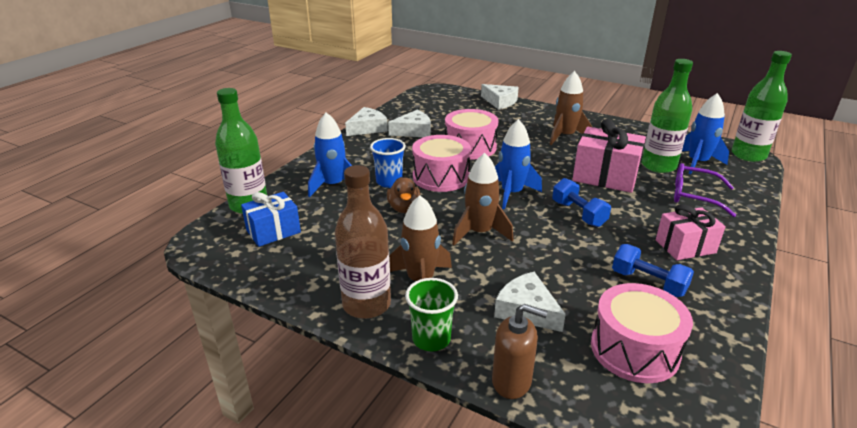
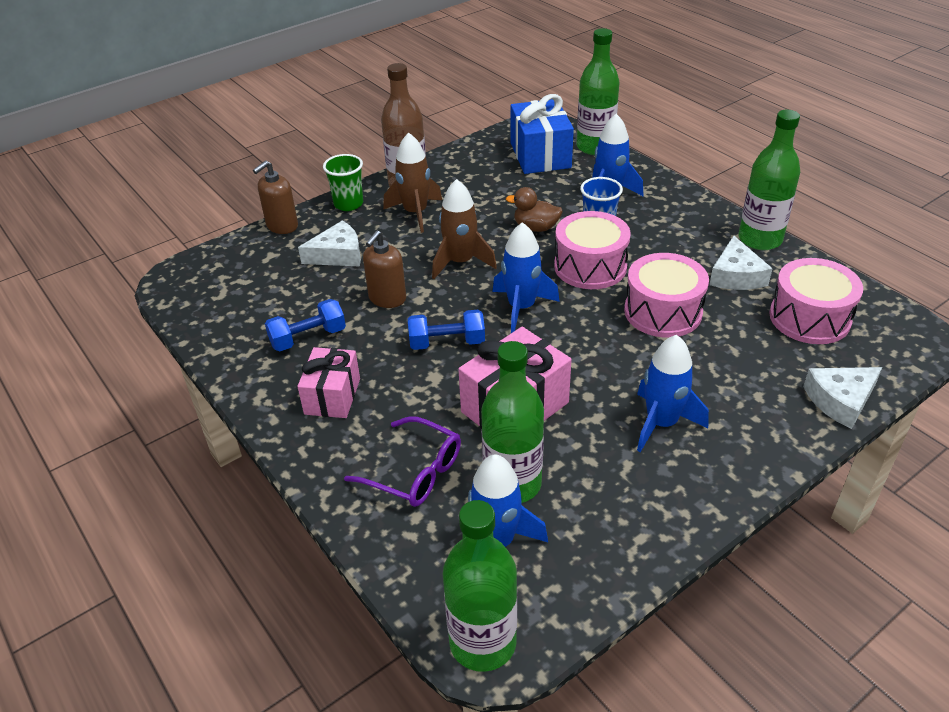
camera: 115 degrees right, 10 degrees up
blue gift [241,192,301,247] -> blue gift [511,94,574,174], size x1.51
white cheese [345,107,388,136] -> green bottle [739,110,800,250]
brown rocket [550,71,592,145] -> blue rocket [637,335,709,452]
pink drum [591,283,693,383] -> pink drum moved to [769,258,863,344]
purple glasses [674,163,736,217] -> purple glasses turned 75 degrees clockwise [344,416,461,507]
none -> brown soap dispenser [363,230,406,308]

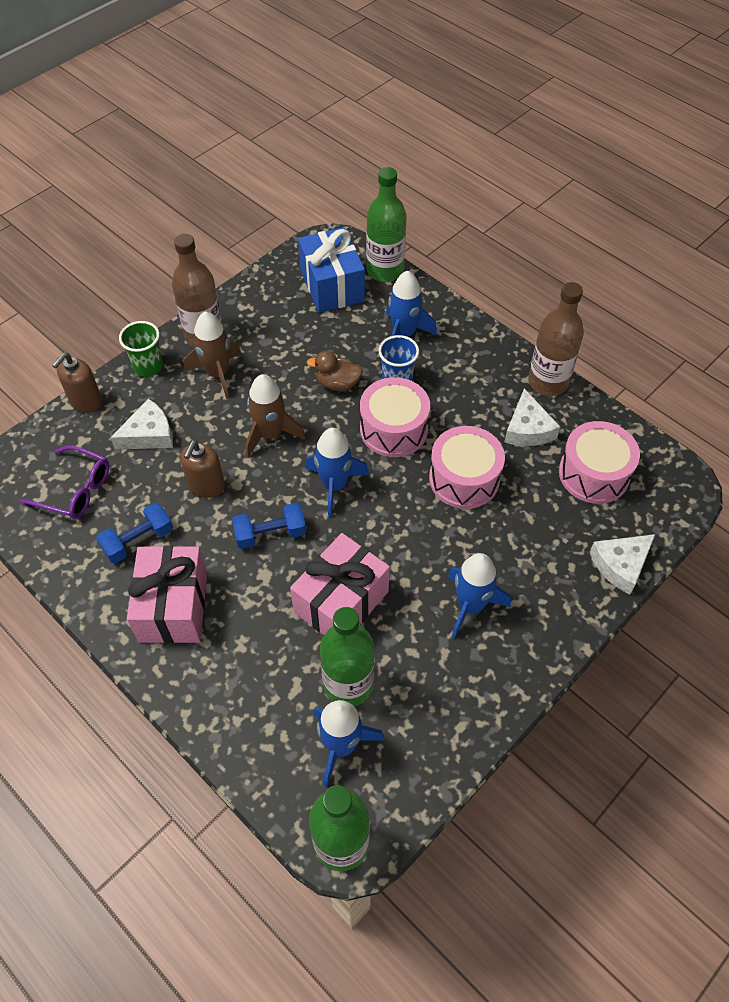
camera: 10 degrees left, 15 degrees up
pink gift [297,347,360,418] -> pink gift [127,545,207,644], size x1.51
purple glasses [344,416,461,507] -> purple glasses moved to [19,445,109,519]
green bottle [739,110,800,250] -> brown bottle [528,282,584,396]

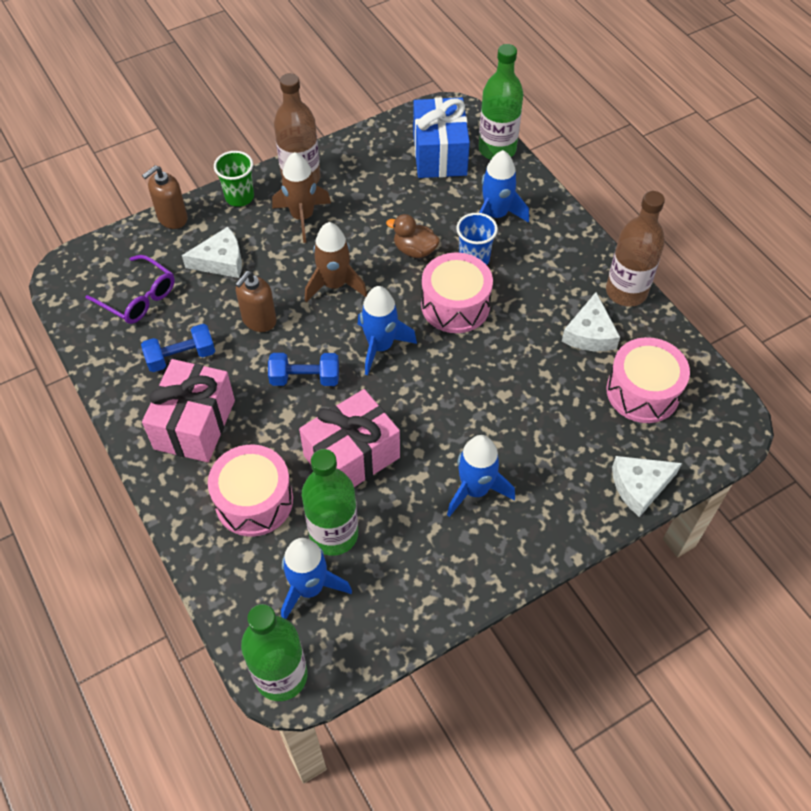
camera: 15 degrees right, 0 degrees up
pink drum [429,426,505,509] -> pink drum moved to [208,445,293,537]

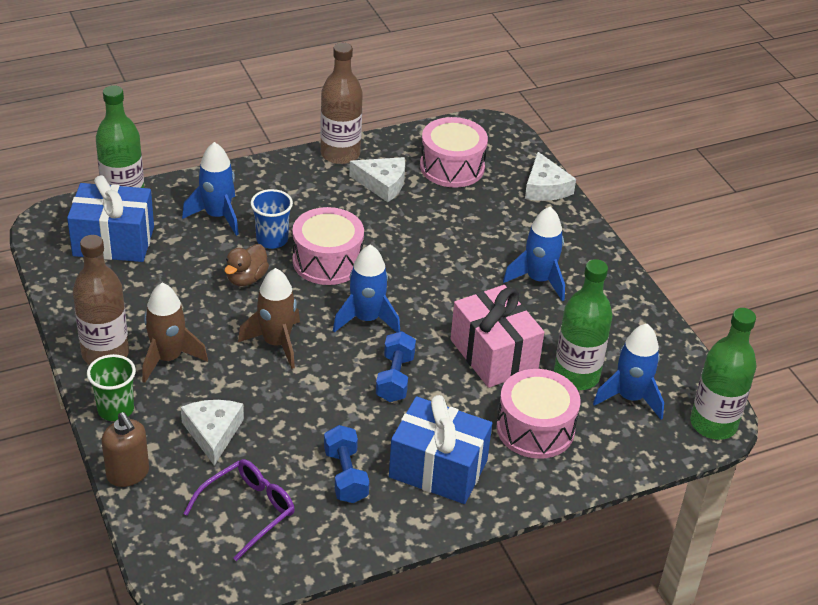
camera: 85 degrees left, 15 degrees down
pink gift [142,359,235,462] -> blue gift [389,395,492,504]
brown soap dispenser [235,271,276,332] -> none

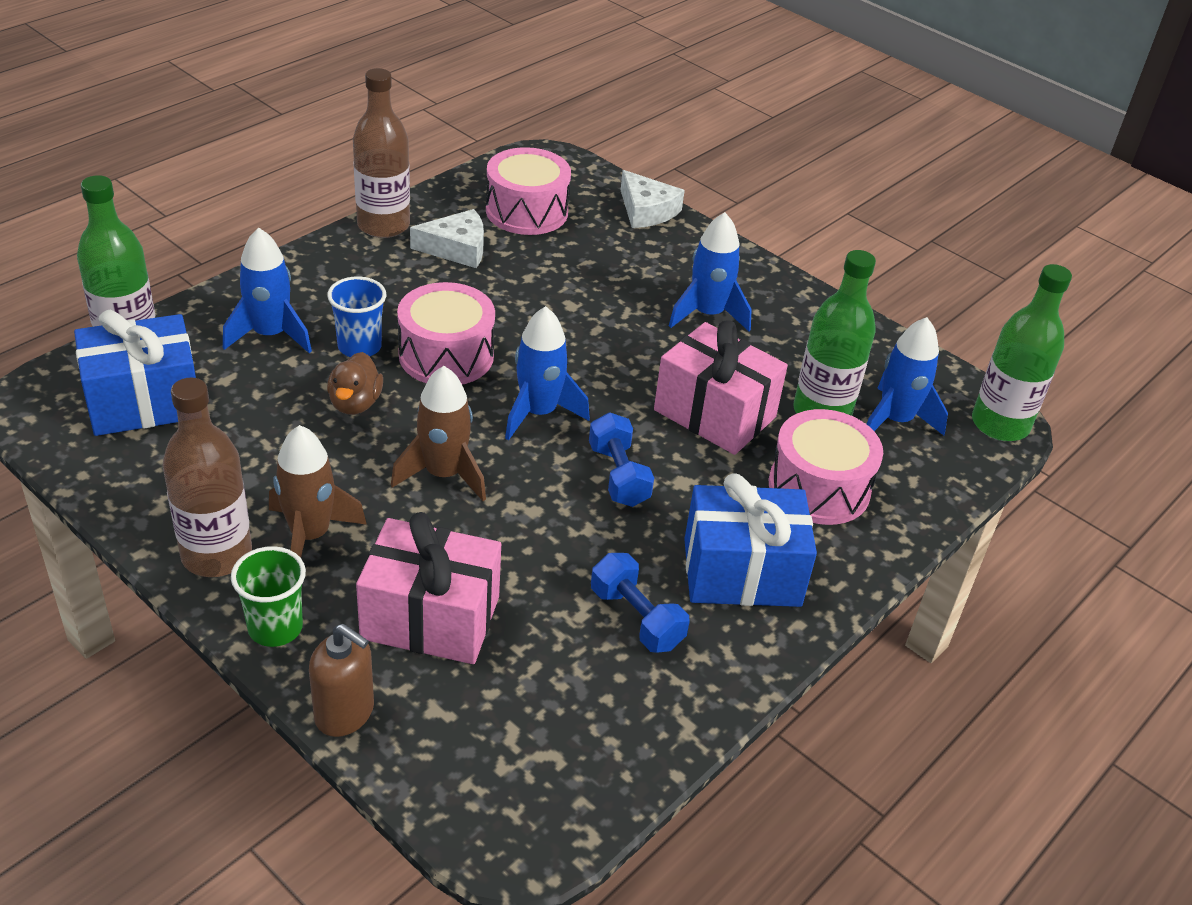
camera: 25 degrees left, 0 degrees up
white cheese [181,400,244,466] -> pink gift [356,512,501,664]
purple glasses [183,459,295,561] -> none

